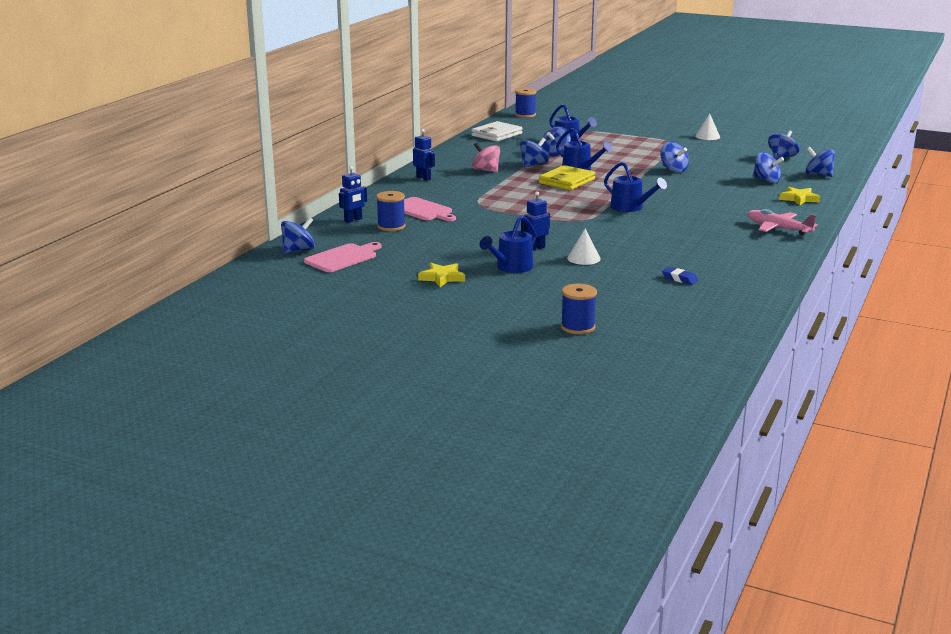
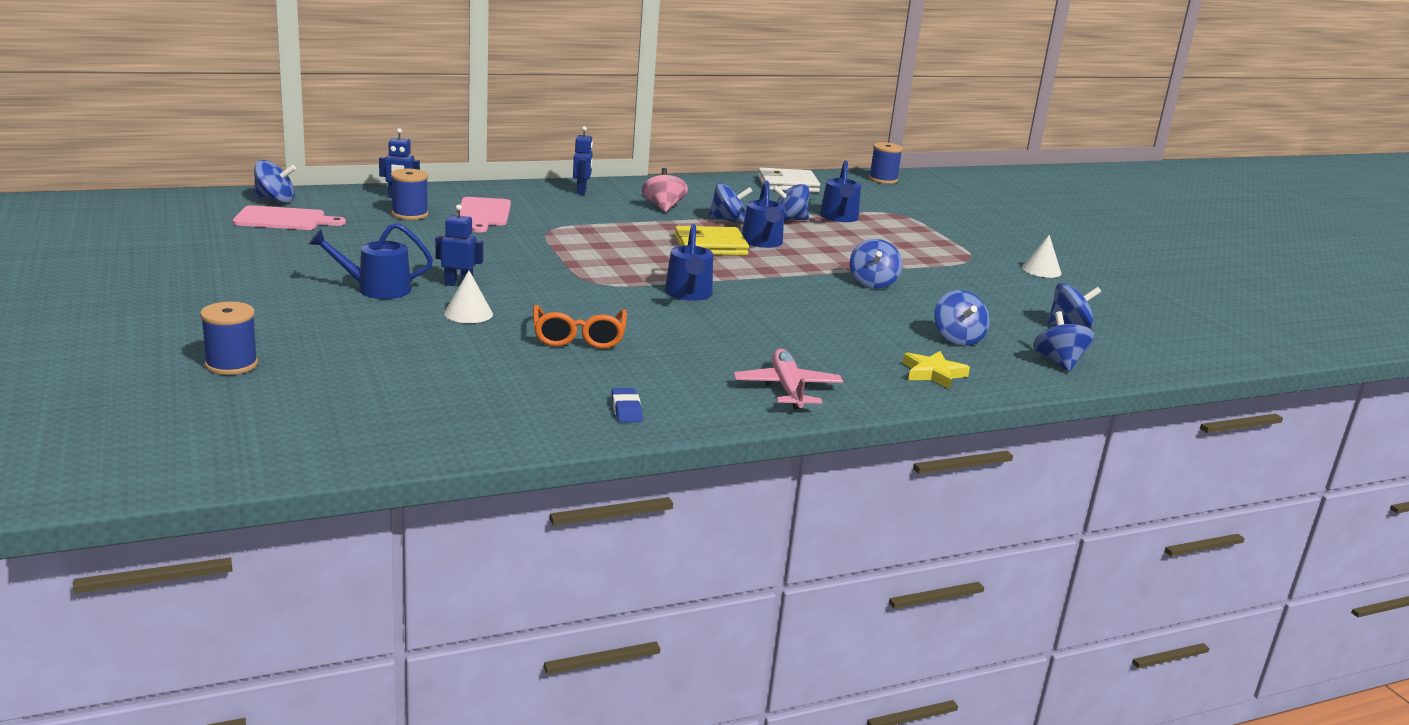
camera: 40 degrees right, 0 degrees up
yellow star [418,263,465,287] -> none
blue eraser [662,267,698,285] -> blue eraser moved to [611,388,643,423]
none -> orange glasses [533,305,627,349]

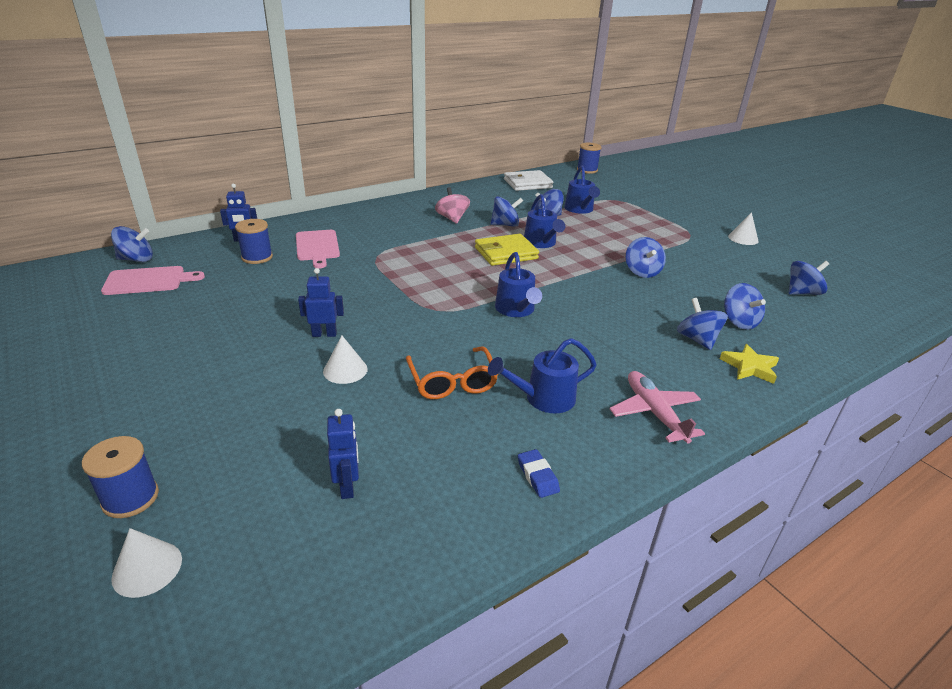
camera: 10 degrees left, 10 degrees up
blue watering can [309,223,433,299] -> blue watering can moved to [488,338,597,413]
blue robot [573,126,593,195] -> blue robot moved to [327,409,359,499]
blue spinning top [1033,311,1095,372] -> blue spinning top moved to [677,298,728,350]
none -> white cone [111,528,182,598]

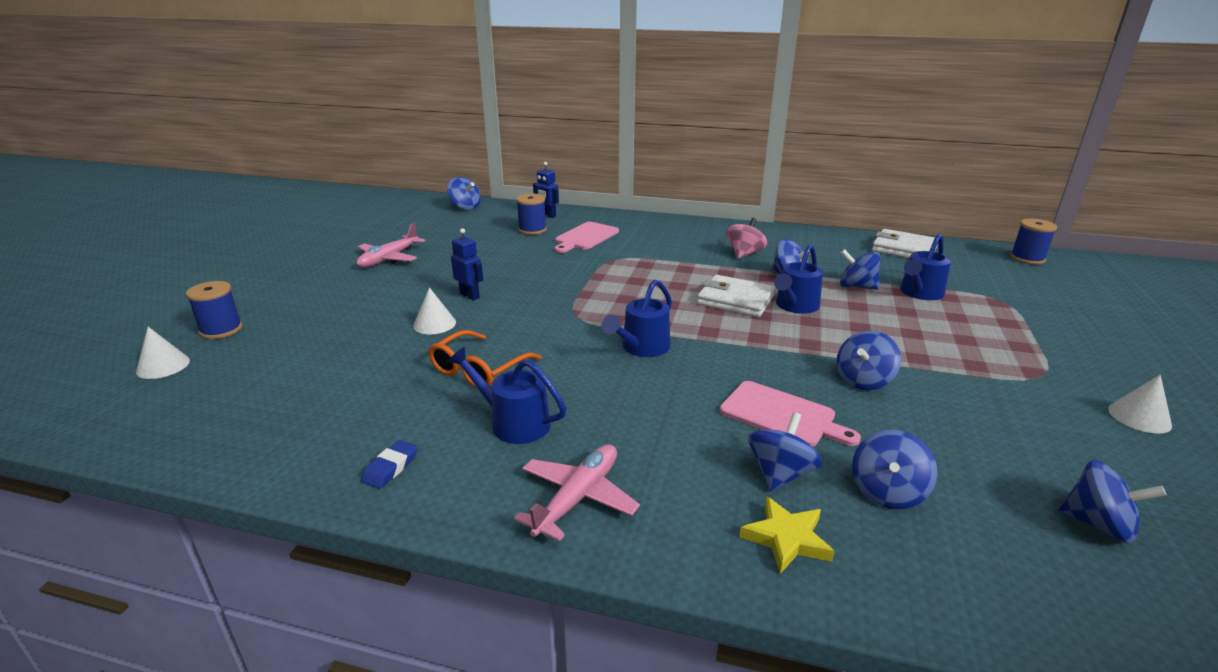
camera: 50 degrees right, 5 degrees down
pink cutting board [101,266,205,295] -> pink cutting board moved to [720,381,861,447]
blue robot [327,409,359,499] -> none
yellow wallet [475,234,539,266] -> white wallet [697,275,775,317]
none -> pink plane [357,223,425,267]

